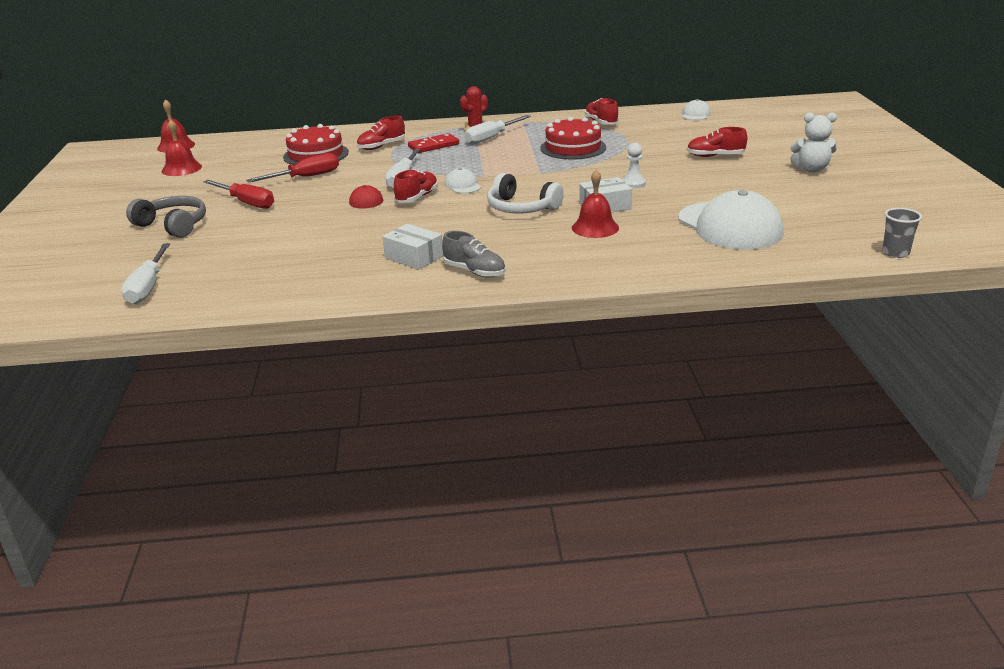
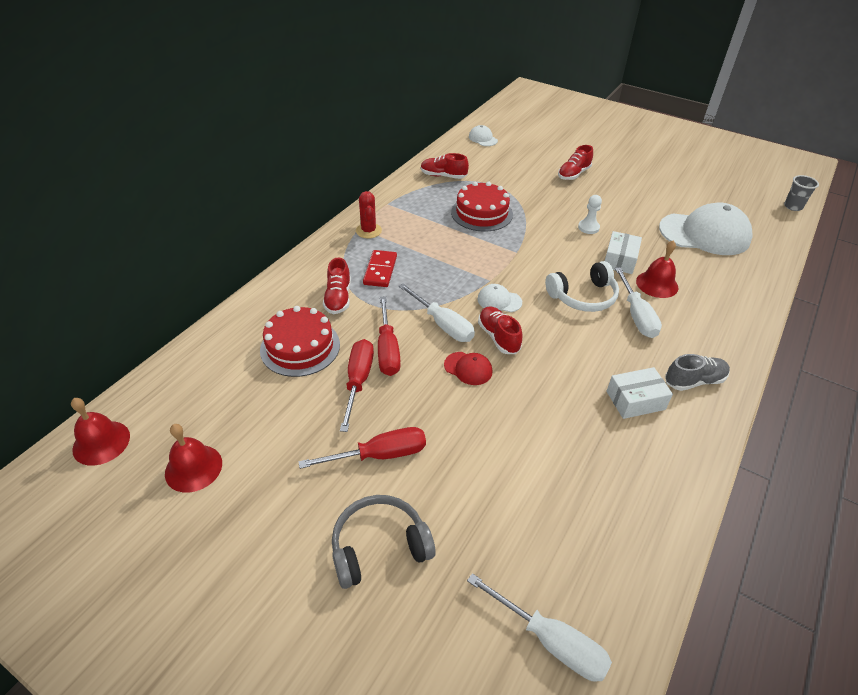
camera: 55 degrees left, 15 degrees up
white screwdriver [465,115,531,144] -> white screwdriver moved to [615,267,662,338]
white teddy bear [790,113,837,173] -> none
none -> red screwdriver [378,296,400,376]

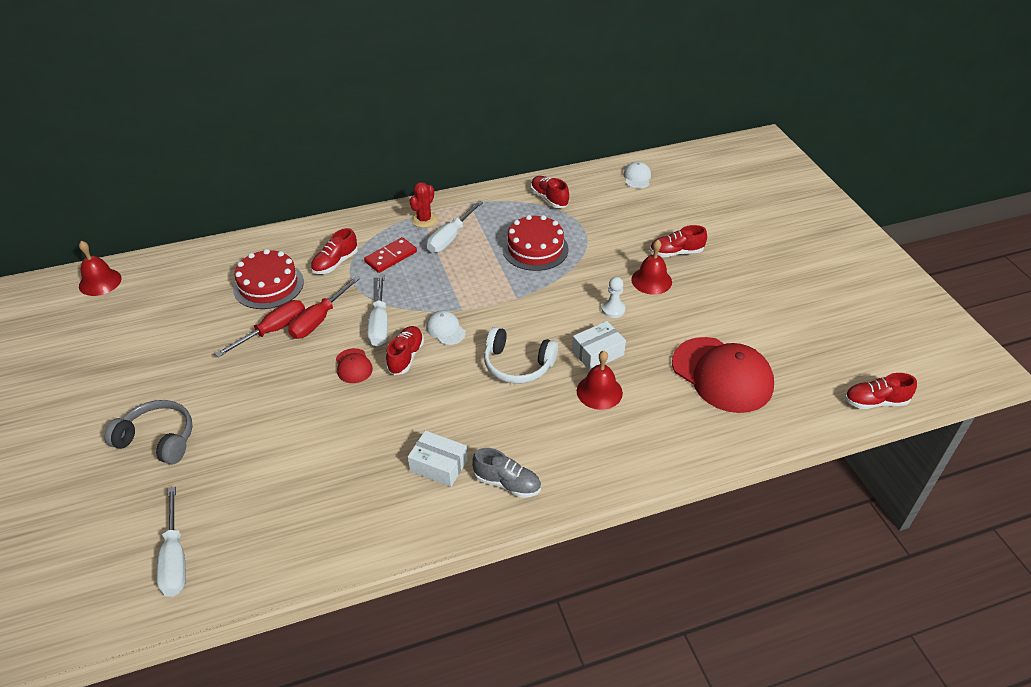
camera: 40 degrees right, 0 degrees up
red bell [165,424,222,493] -> red bell moved to [631,240,672,295]
red screwdriver [299,427,426,469] -> none
white screwdriver [615,267,662,338] -> white screwdriver moved to [427,200,483,253]
white cap [659,203,753,255] -> red cap [672,337,774,413]
grey cup [784,175,819,211] -> red shoe [845,373,917,409]

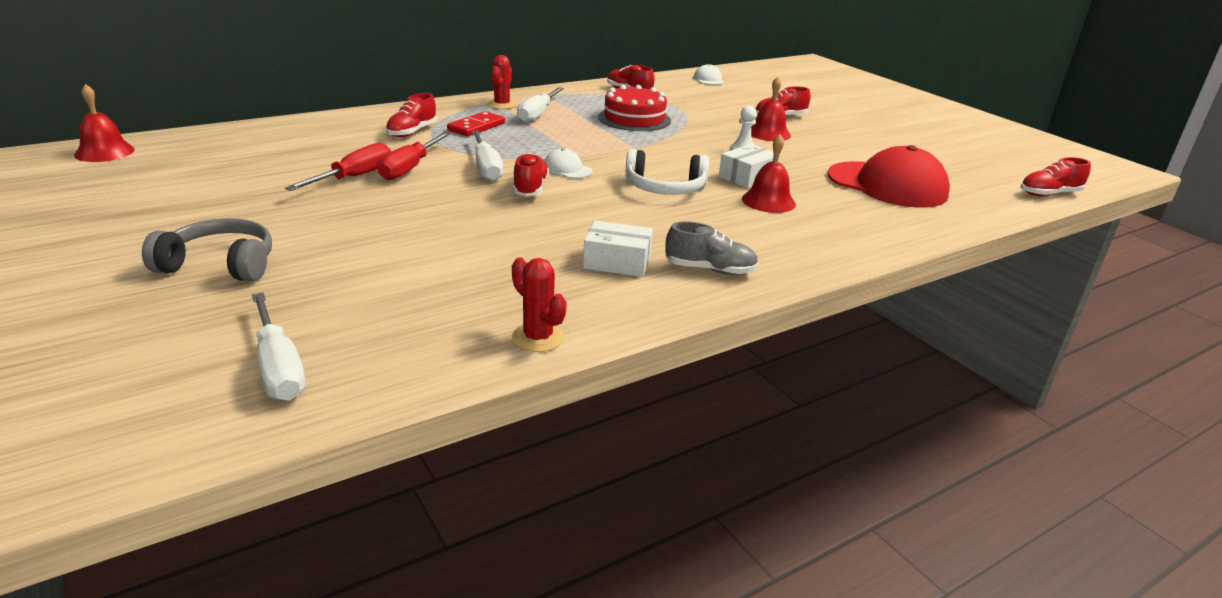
camera: 15 degrees left, 15 degrees down
red cake [233,249,304,309] -> none
red cap [336,348,373,383] -> none
none -> red cactus [512,257,567,352]

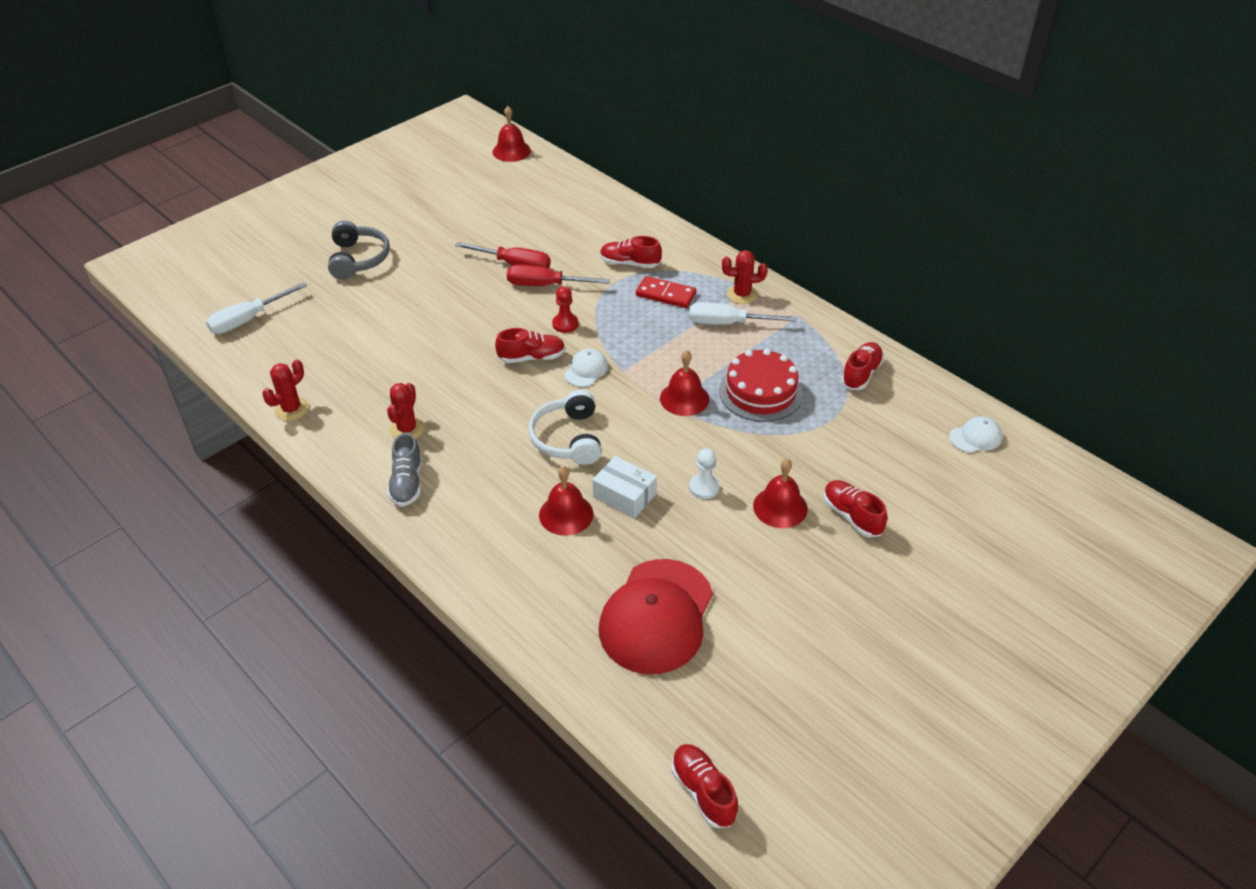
camera: 80 degrees right, 15 degrees up
white screwdriver [472,131,503,182] -> red pawn [552,286,579,333]
white box [583,221,653,277] -> red cactus [387,383,425,439]
none -> red bell [660,350,709,416]

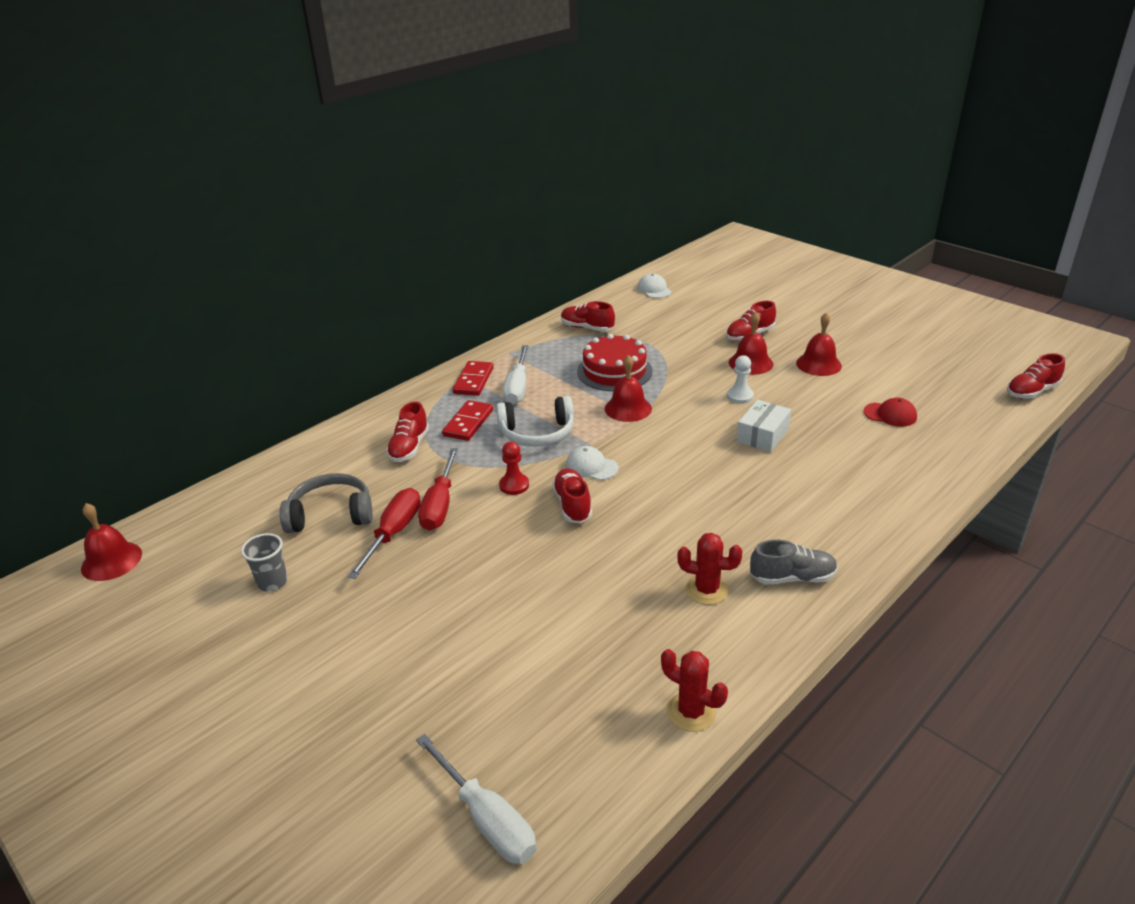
camera: 90 degrees left, 10 degrees down
grey headphones [328,220,390,279] -> grey headphones moved to [280,473,373,533]
white headphones [528,390,602,465] -> white headphones moved to [496,396,574,447]
red bell [539,466,593,536] -> red bell moved to [796,312,842,376]
red cap [599,559,713,674] -> red cap [864,398,917,427], size x0.45
red cactus [722,250,768,304] -> red domino [453,361,494,396]
none -> grey cup [241,533,288,591]

